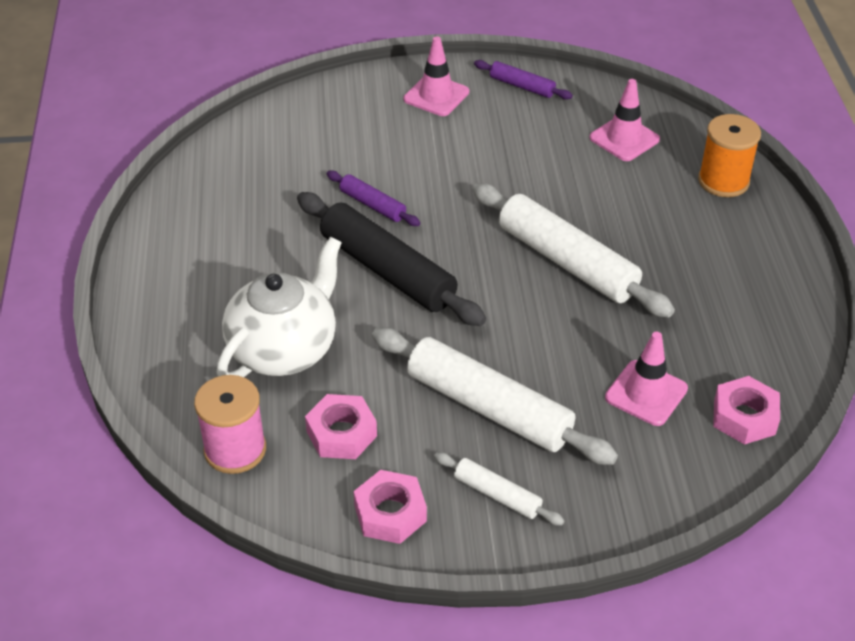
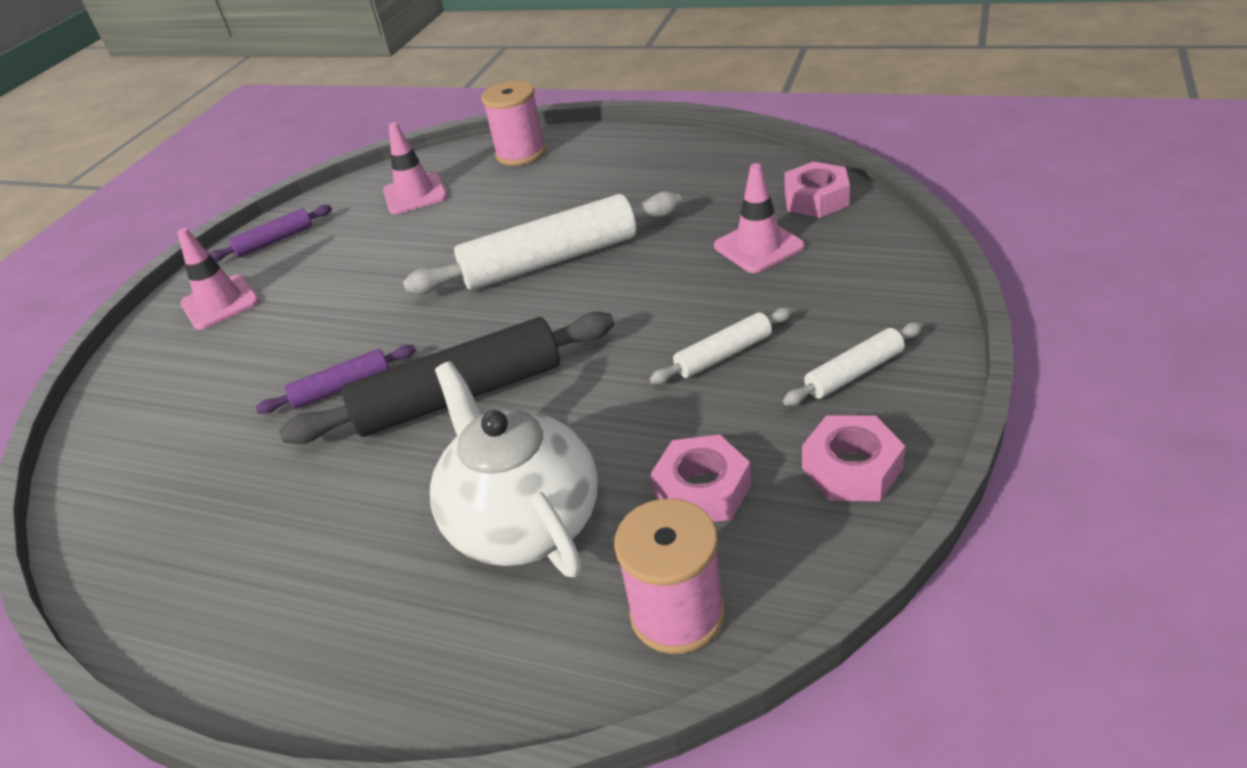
camera: 60 degrees left, 5 degrees down
white rolling pin [372,327,618,465] -> white rolling pin [650,307,792,384], size x0.50
orange spool [698,114,761,197] -> pink spool [481,81,546,166]

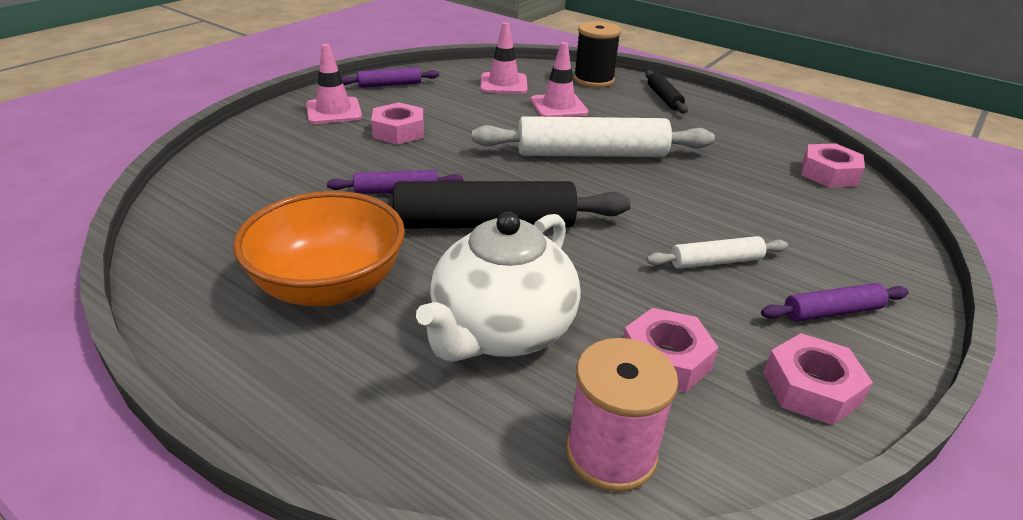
camera: 10 degrees right, 5 degrees down
white teapot [430,361,598,577] -> white teapot turned 135 degrees counterclockwise [416,212,580,362]
pink spool [481,81,546,166] -> black spool [573,21,621,88]
pink traffic cone [714,163,805,273] -> pink traffic cone moved to [530,42,588,117]
white rolling pin [783,322,923,406] -> purple rolling pin [761,283,909,322]
none -> orange bowl [233,191,405,306]
none -> pink nut [371,102,424,145]
none -> black rolling pin [646,70,688,113]

